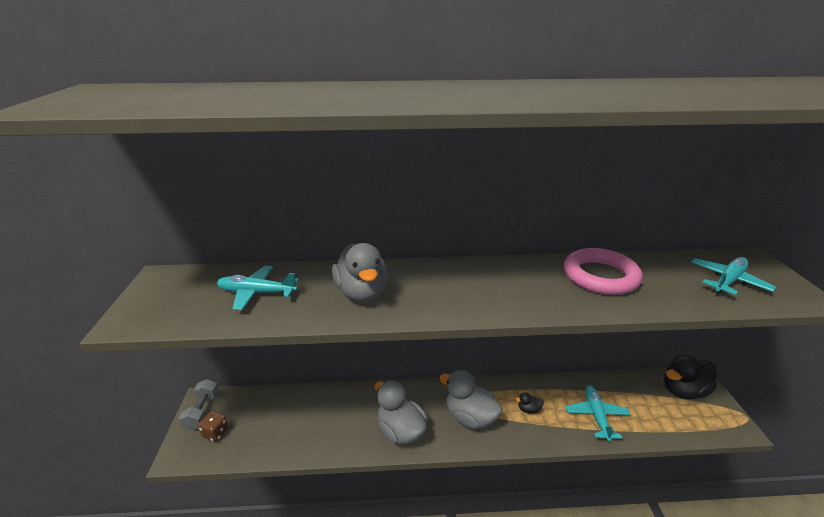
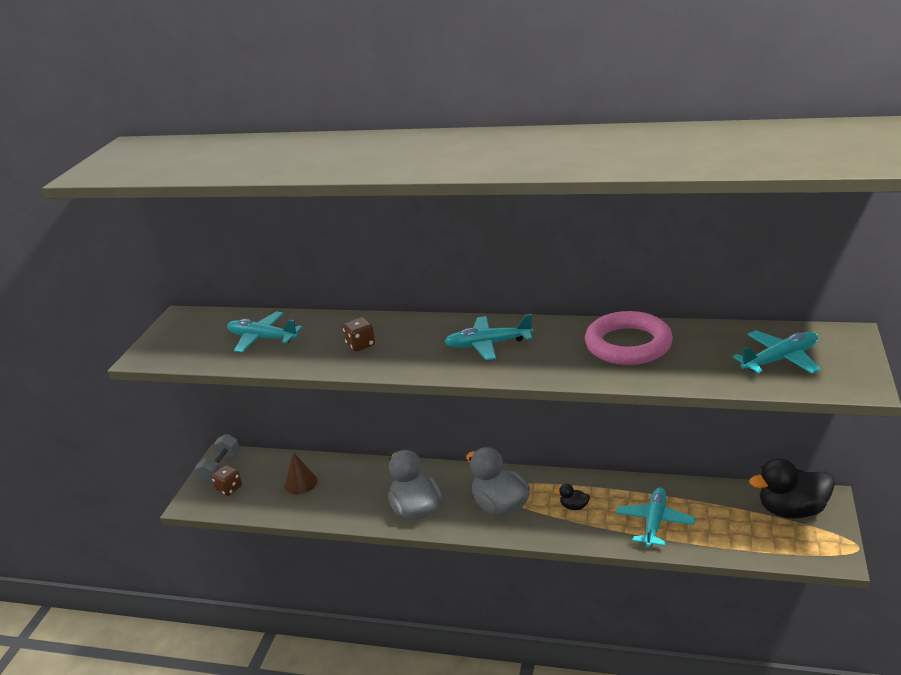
camera: 20 degrees right, 0 degrees up
grey duck [332,243,388,302] -> brown dice [343,317,375,351]
none -> brown cone [285,452,317,494]
none -> turquoise plane [444,314,533,360]

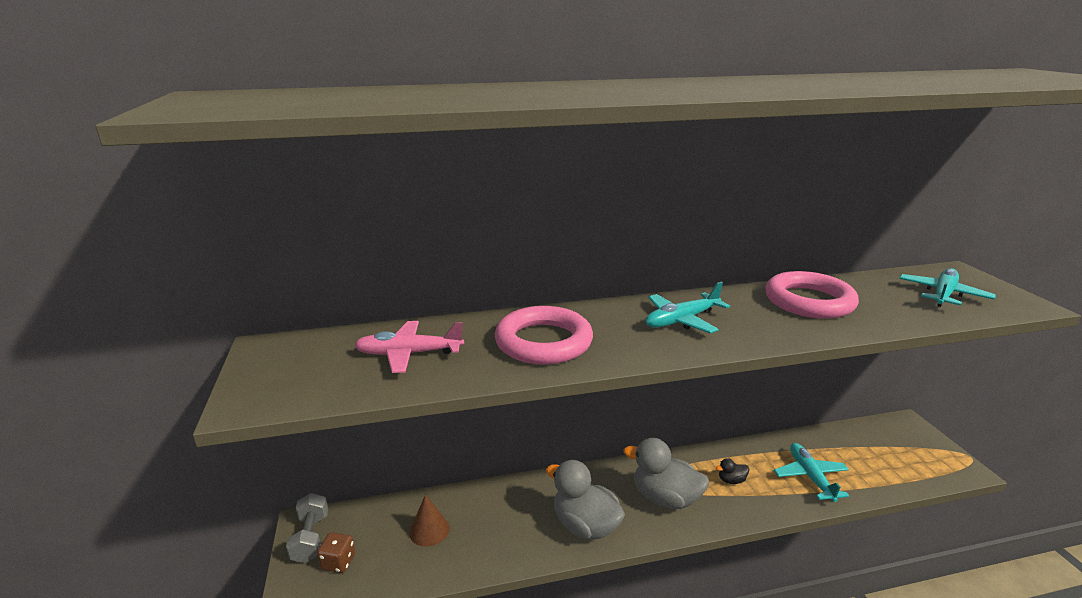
camera: 30 degrees left, 5 degrees down
turquoise plane [227,312,303,353] -> pink plane [354,321,464,373]
brown dice [343,317,375,351] -> pink ring [495,306,593,365]
black duck [749,458,835,519] -> none

